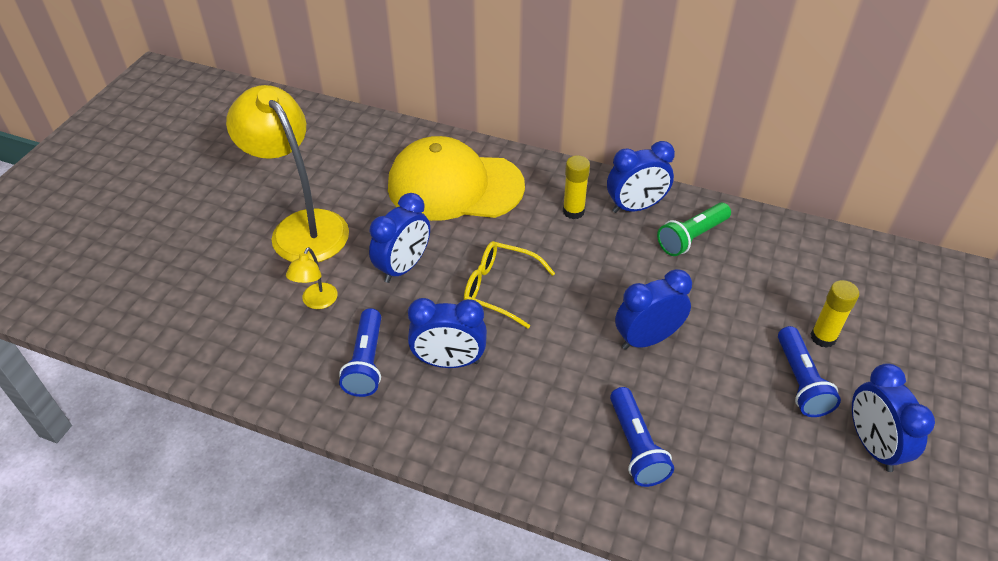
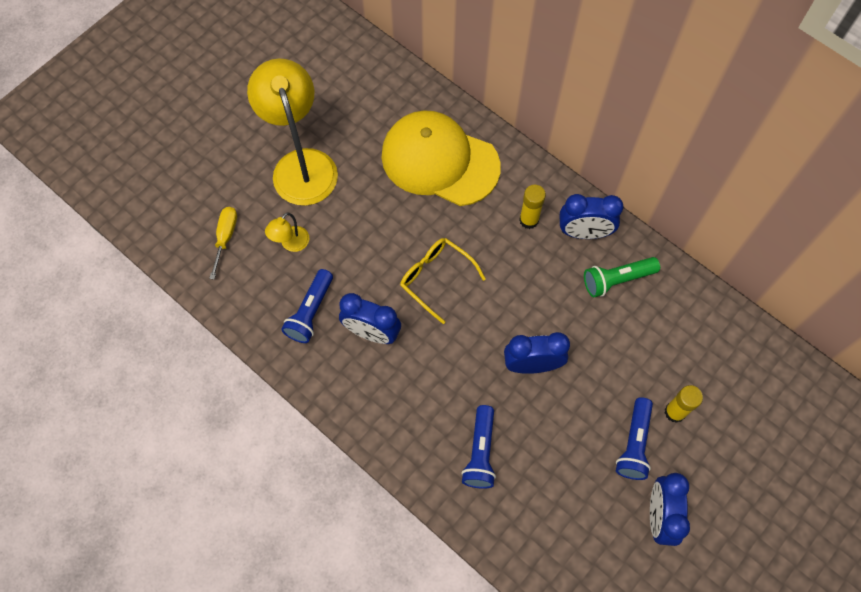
camera: 20 degrees right, 20 degrees up
blue clock [369,193,430,283] -> none
none -> yellow screwdriver [209,207,237,280]

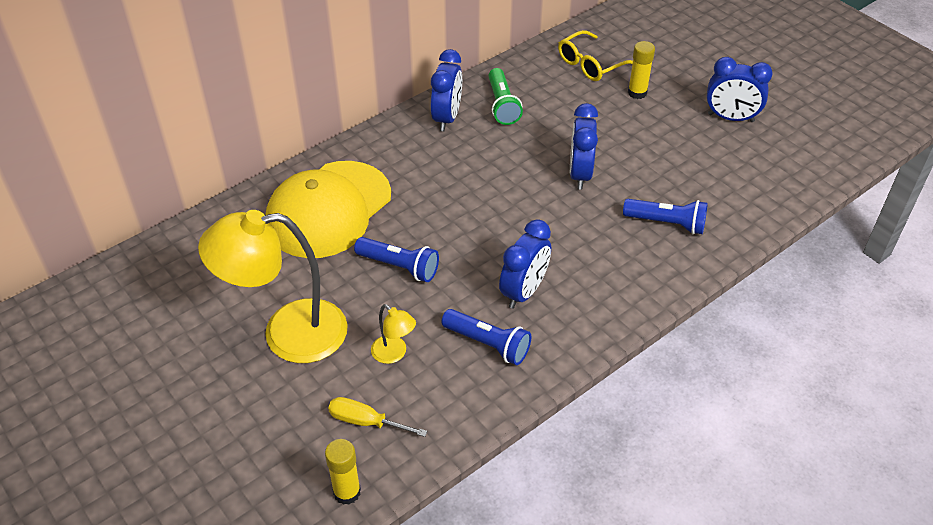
camera: 80 degrees left, 20 degrees down
yellow glasses [400,238,486,324] -> yellow glasses moved to [558,30,633,81]
yellow glue stick [519,185,546,229] -> yellow glue stick moved to [325,439,361,505]
blue flashlight [616,397,653,480] -> blue flashlight moved to [354,237,439,282]

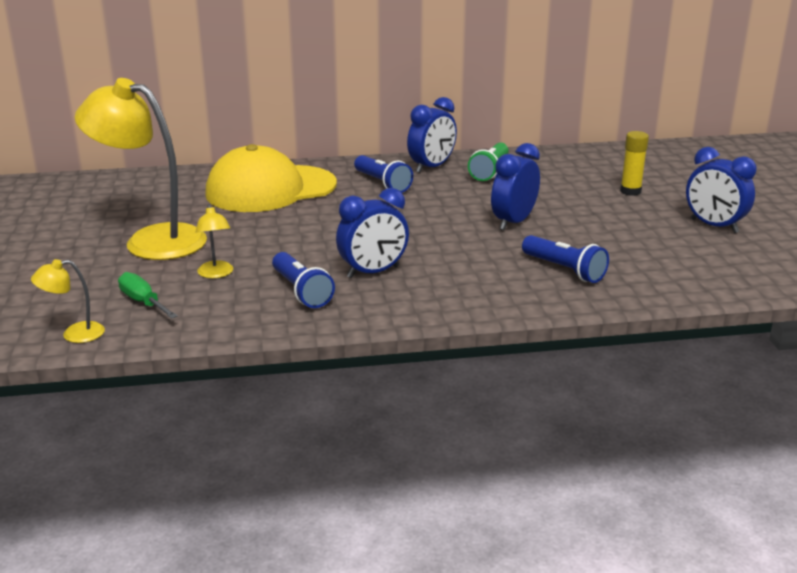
camera: 30 degrees right, 20 degrees down
yellow glue stick [325,439,361,505] -> yellow lamp [31,259,105,343]
yellow screwdriver [328,397,427,437] -> green screwdriver [118,272,178,319]
blue flashlight [354,237,439,282] -> blue flashlight moved to [354,155,413,192]
yellow glasses [558,30,633,81] -> none

